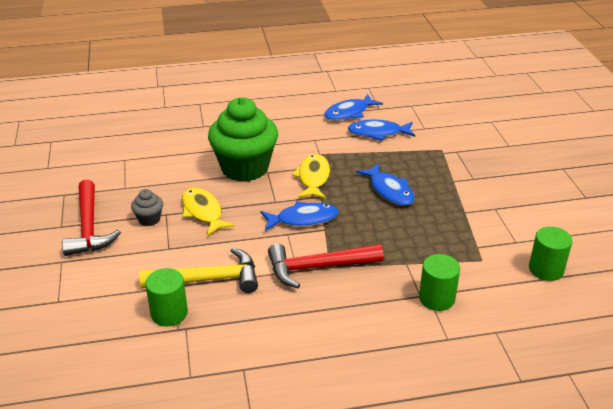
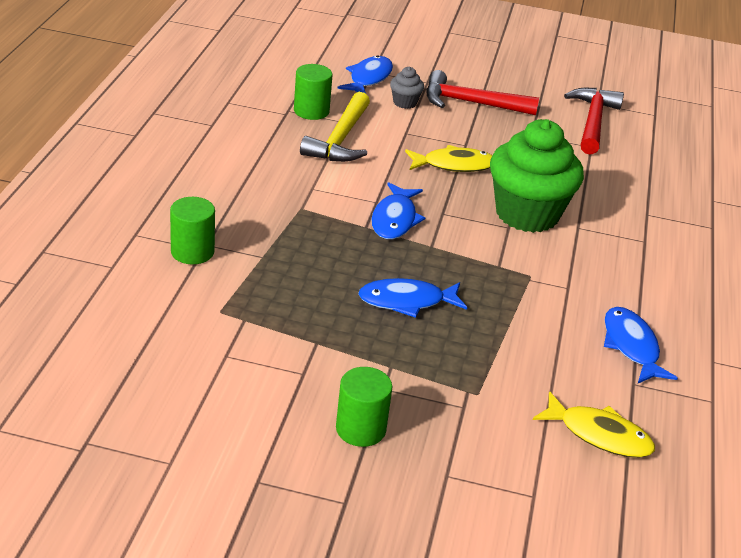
camera: 110 degrees right, 0 degrees up
grey cupcake [131,189,163,226] -> grey cupcake moved to [390,67,424,109]
red hammer [268,244,384,288] -> red hammer moved to [564,88,624,155]
yellow fish [292,154,330,199] -> yellow fish moved to [533,391,655,458]
blue fish [348,120,415,141] -> blue fish moved to [337,56,393,94]
green cylinder [529,226,572,281] -> green cylinder moved to [336,367,392,447]

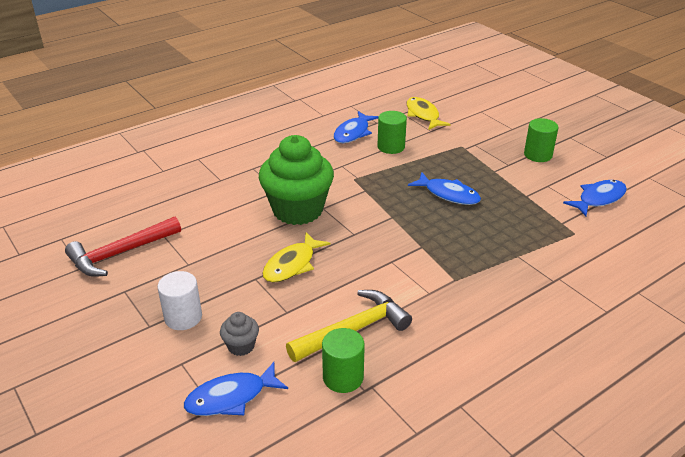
camera: 135 degrees left, 0 degrees up
green cylinder [170,197,215,264] -> green cylinder moved to [377,111,407,154]
blue fish [371,182,425,239] -> blue fish moved to [563,180,627,216]
yellow fish [405,145,493,172] -> yellow fish turned 90 degrees counterclockwise [263,232,330,283]
red hammer [426,70,539,115] -> white cylinder [158,271,202,330]

